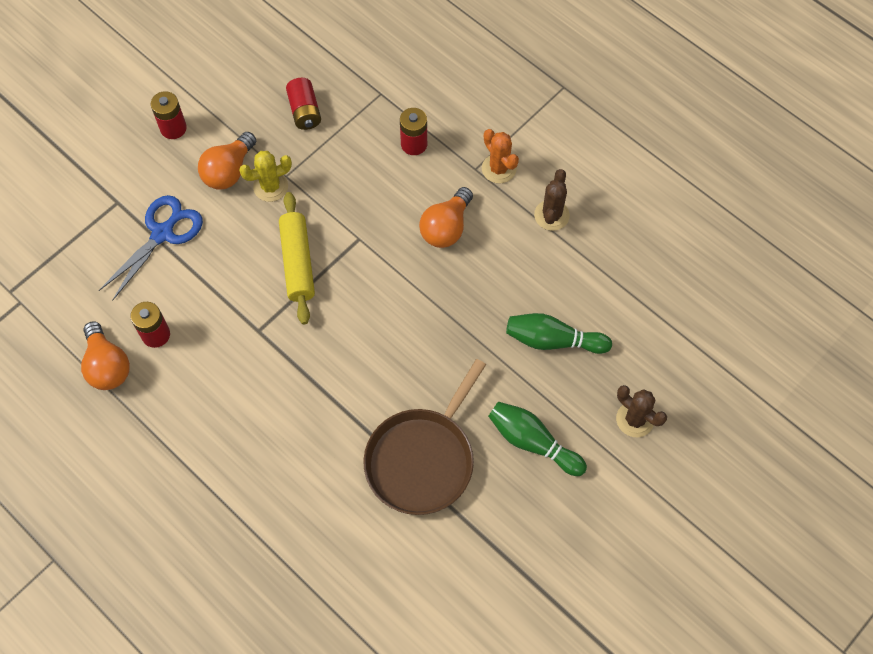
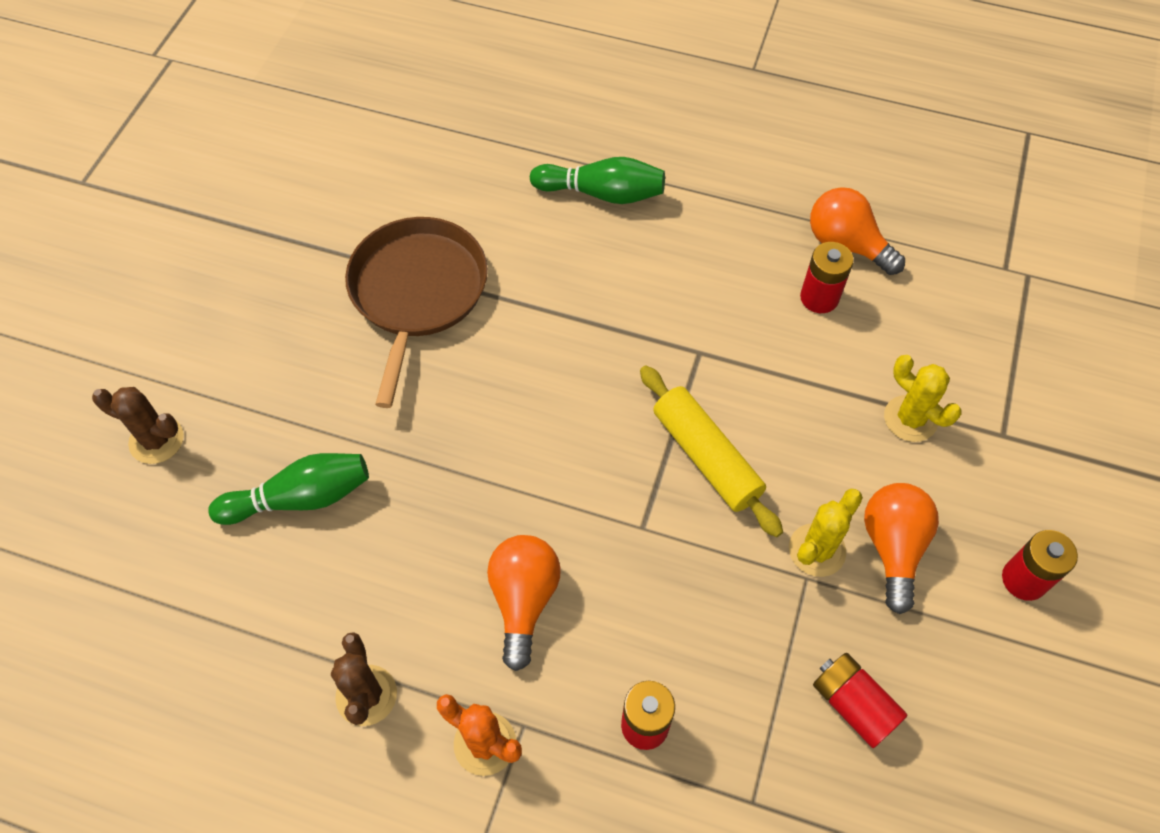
camera: 155 degrees right, 5 degrees down
blue scissors [99,195,203,301] -> yellow cactus [884,355,962,442]
green bowling pin [488,401,587,476] -> green bowling pin moved to [530,157,665,204]

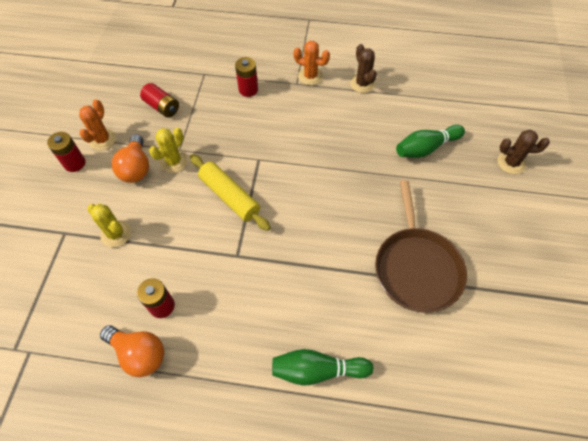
camera: 170 degrees right, 0 degrees up
orange light bulb [487,535,561,671] -> none
none -> orange cactus [79,99,116,150]

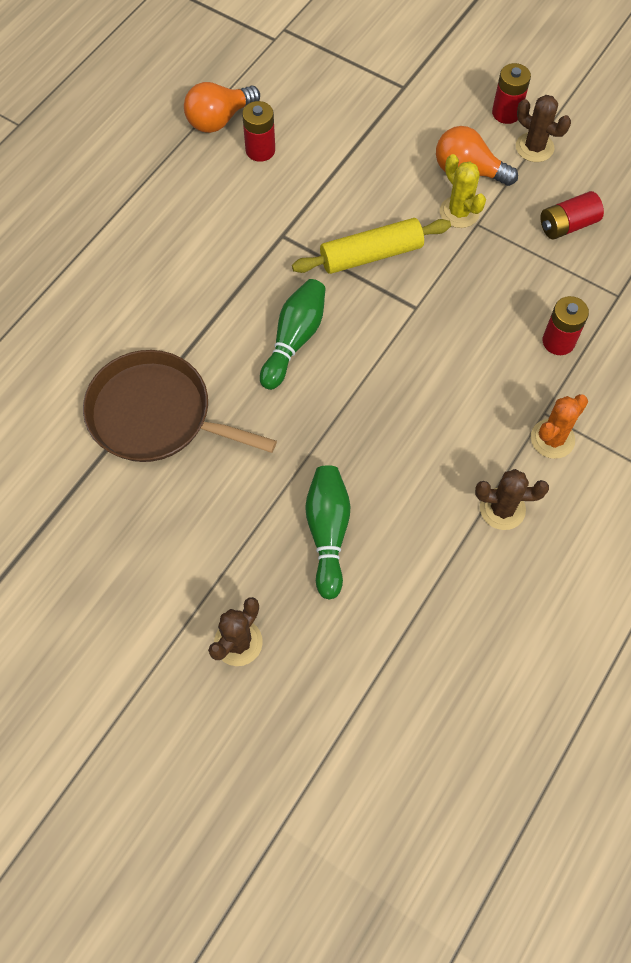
camera: 115 degrees right, 5 degrees up
orange cactus [79,99,116,150] -> brown cactus [516,95,571,162]
yellow cactus [87,204,131,247] -> none
green bowling pin [272,349,374,386] -> green bowling pin moved to [260,279,326,390]

